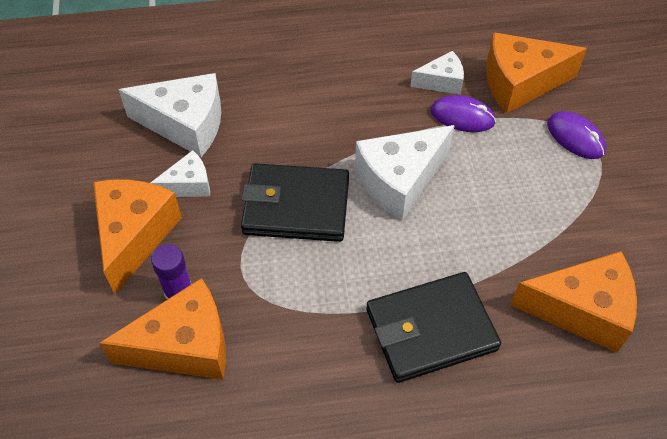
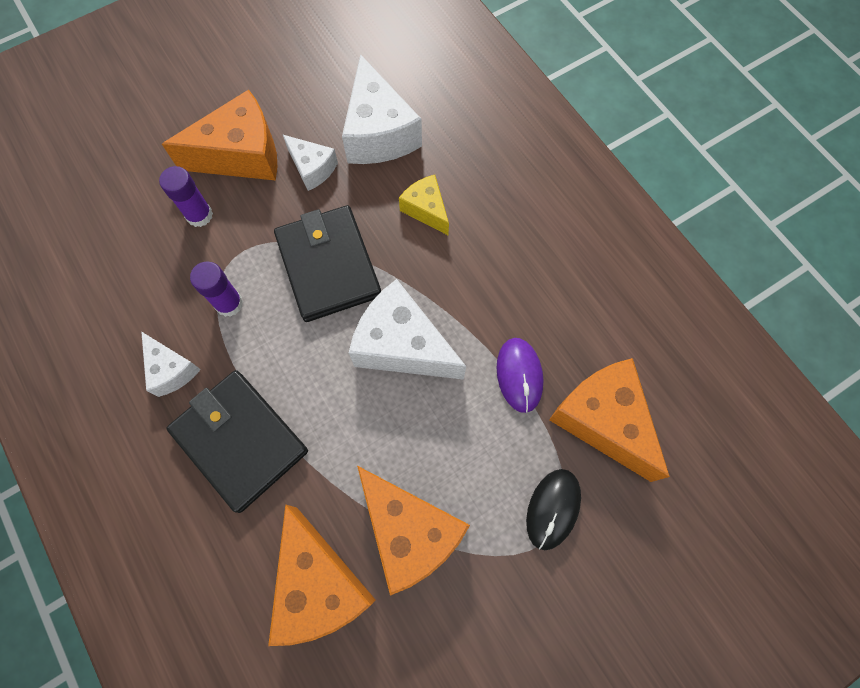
camera: 65 degrees right, 15 degrees up
orange cheese [99,278,226,380] -> orange cheese moved to [357,466,470,596]
white cheese [410,51,464,95] -> white cheese moved to [141,331,201,397]
purple mouse [547,111,606,159] -> black mouse [526,469,581,550]
none -> purple glue stick [190,262,243,317]
none -> yellow cheese [399,175,449,235]

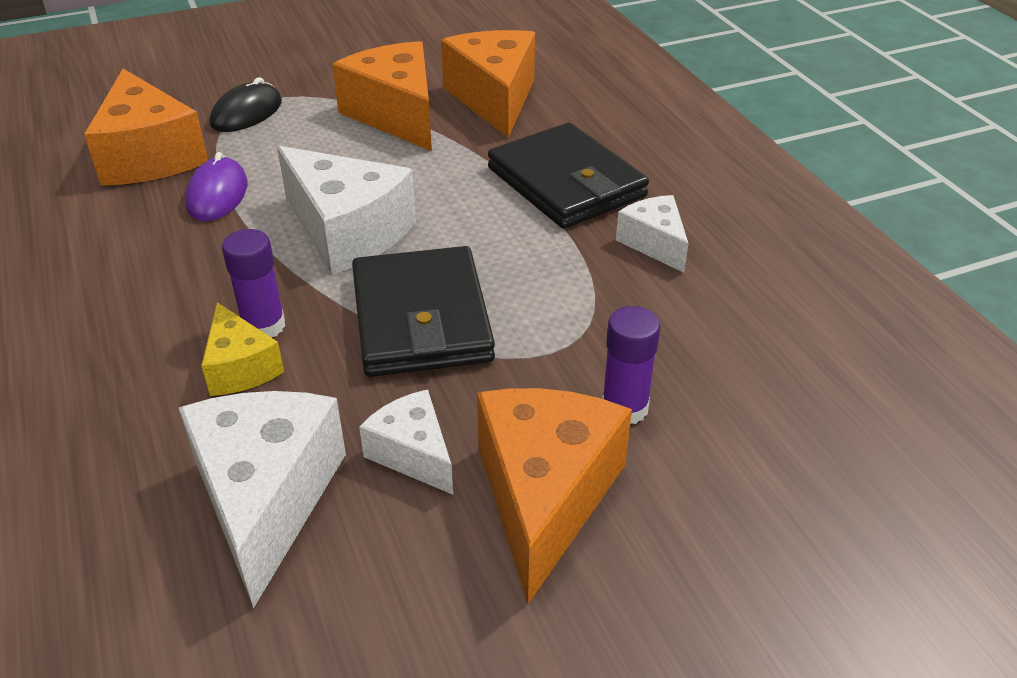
camera: 170 degrees left, 30 degrees down
orange cheese [162,89,277,181] -> orange cheese turned 105 degrees clockwise [477,388,632,604]
purple glue stick [190,262,243,317] -> purple glue stick moved to [222,229,285,338]

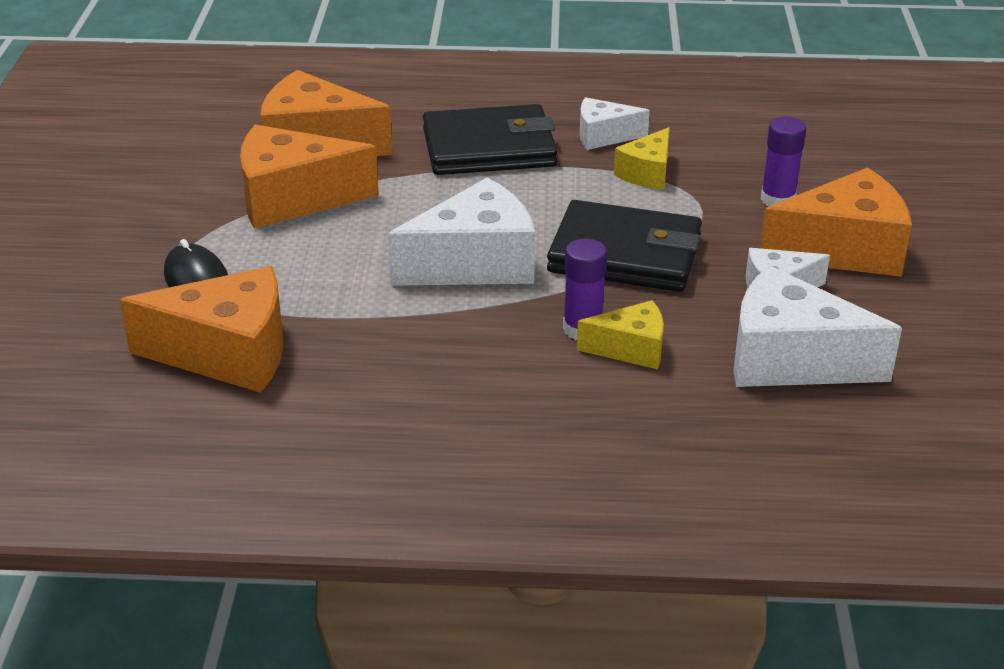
camera: 65 degrees left, 5 degrees down
purple mouse [185,152,248,221] -> none
orange cheese [477,388,632,604] -> orange cheese turned 135 degrees clockwise [760,167,912,277]
none -> yellow cheese [614,127,670,190]

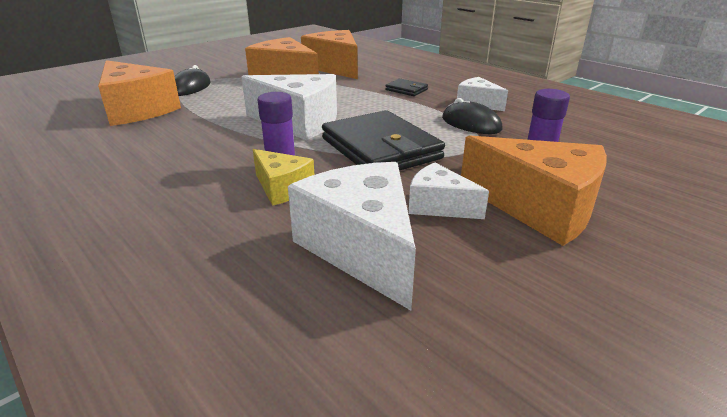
camera: 45 degrees right, 5 degrees down
black wallet [423,104,558,175] -> black wallet [385,78,428,96], size x0.44
yellow cheese [614,127,670,190] -> black mouse [442,98,503,134]

